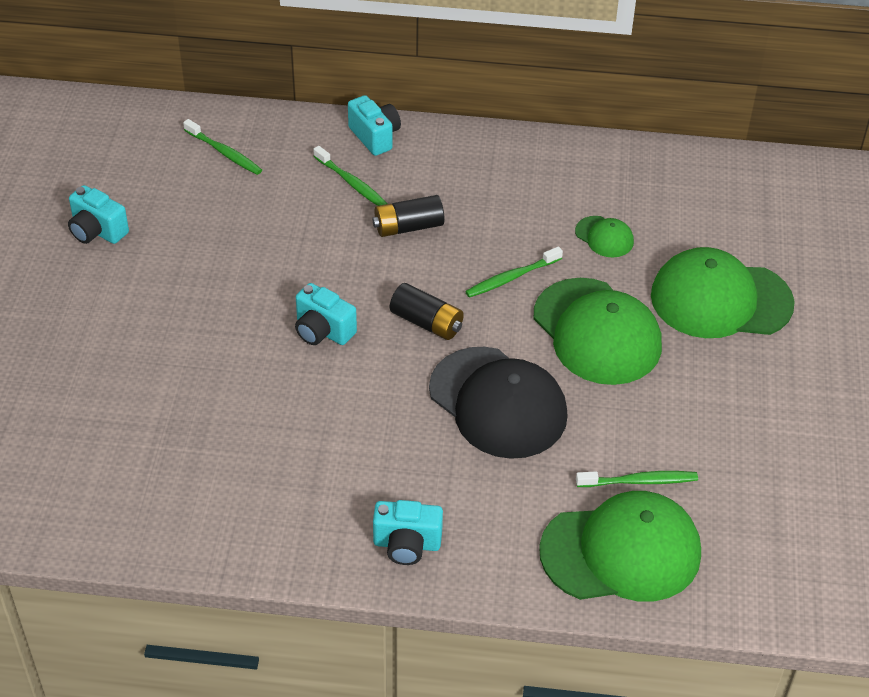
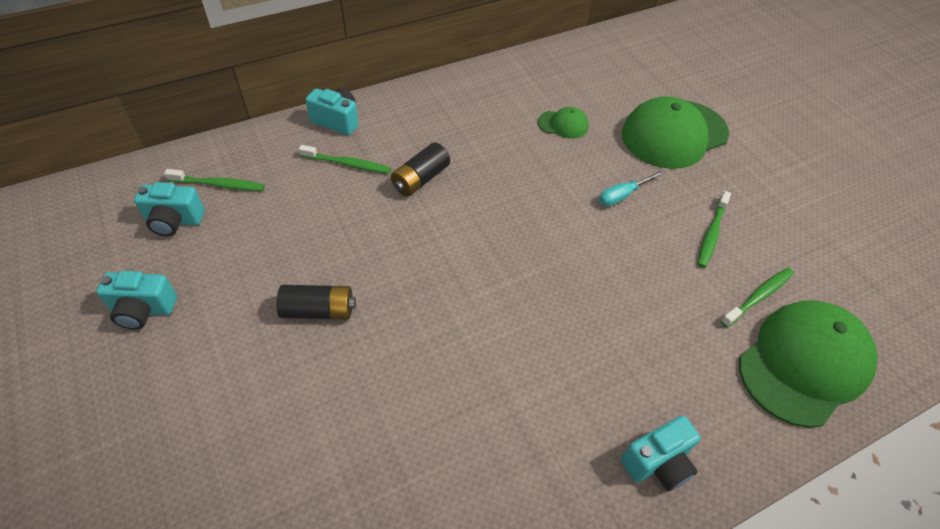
camera: 35 degrees left, 5 degrees up
turquoise camera [295,283,357,345] -> turquoise camera moved to [134,182,205,236]
black battery [390,283,464,340] -> black battery moved to [276,285,356,319]
black cap [429,347,568,459] -> none
green toothbrush [465,246,563,298] -> green toothbrush moved to [698,191,731,268]
green cap [534,278,662,385] -> turquoise screwdriver [599,170,664,206]

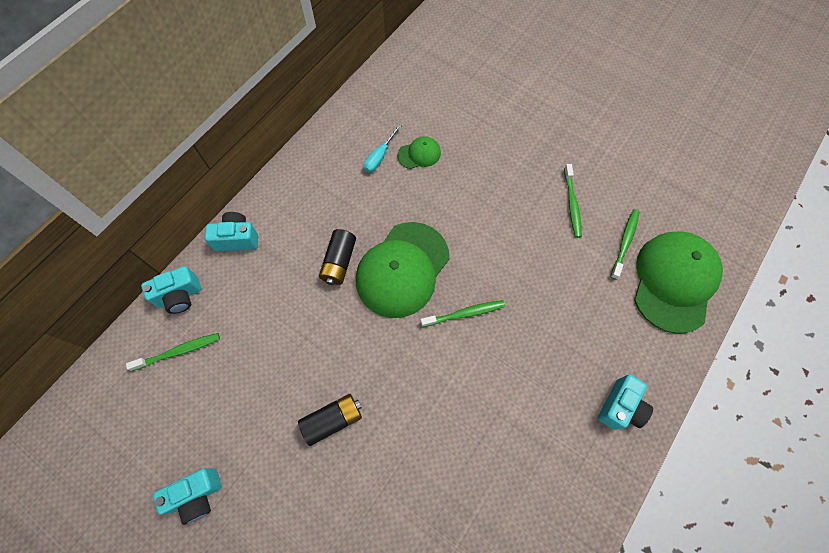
camera: 25 degrees left, 15 degrees up
turquoise camera [134,182,205,236] -> turquoise camera moved to [141,266,201,314]
green toothbrush [299,145,391,174] -> green toothbrush moved to [421,300,505,327]
turquoise screwdriver [599,170,664,206] -> turquoise screwdriver moved to [364,124,402,173]
green cap [622,96,729,169] -> green cap moved to [356,222,449,318]

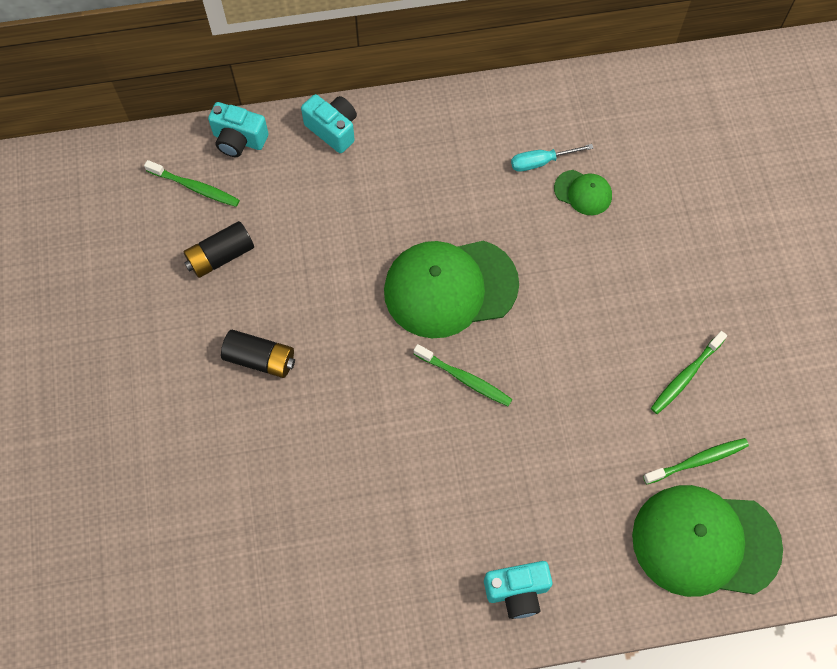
camera: 45 degrees right, 0 degrees up
turquoise camera [153,468,222,525] -> none
black battery [319,229,356,285] -> black battery moved to [183,221,254,278]
green cap [634,232,723,334] -> green cap turned 150 degrees counterclockwise [632,485,783,597]

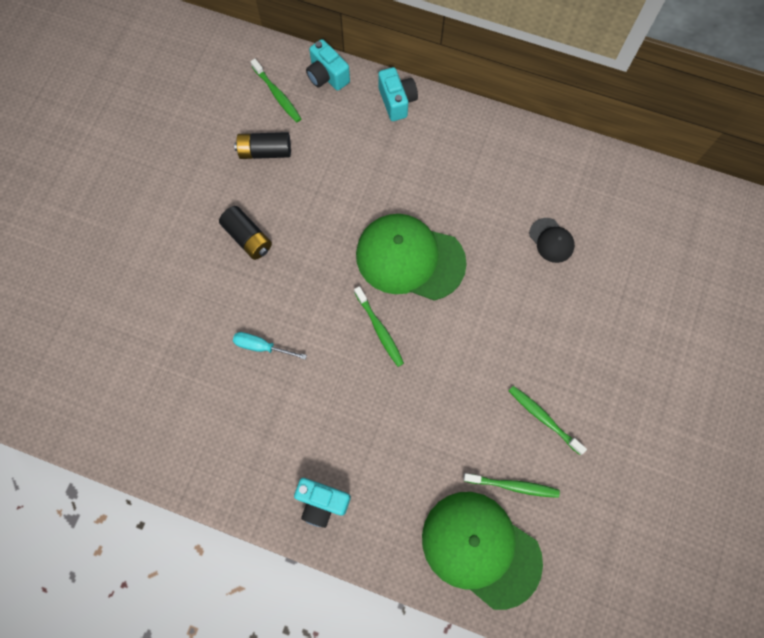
camera: 30 degrees right, 5 degrees up
turquoise screwdriver [511,144,594,172] -> turquoise screwdriver moved to [233,332,307,360]
green cap [554,170,612,215] -> black cap [529,218,575,263]
green toothbrush [651,331,727,414] -> green toothbrush turned 60 degrees clockwise [509,386,587,455]

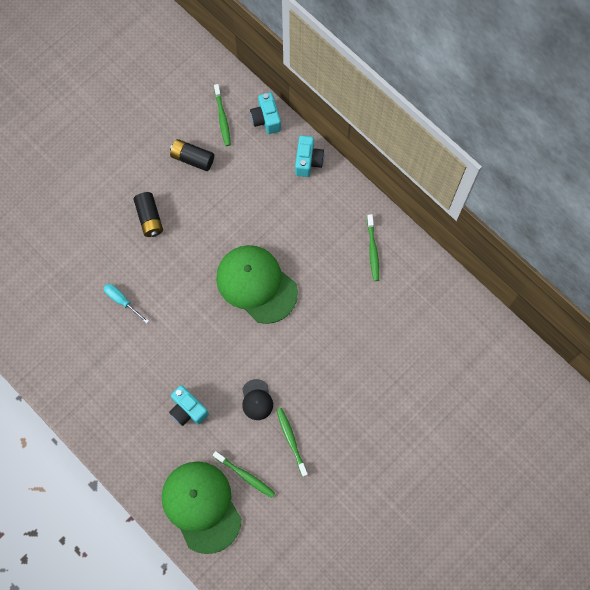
camera: 25 degrees right, 0 degrees up
turquoise camera [294,478,351,528] -> turquoise camera moved to [169,385,209,426]
green toothbrush [354,286,404,367] -> green toothbrush moved to [367,214,379,281]
black cap [529,218,575,263] -> black cap moved to [242,379,273,420]

